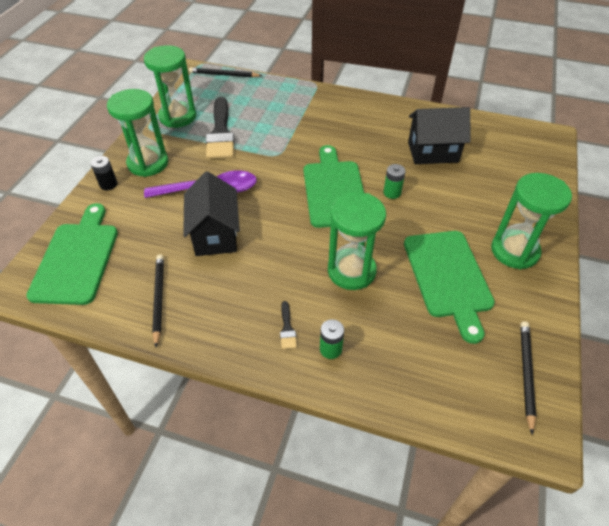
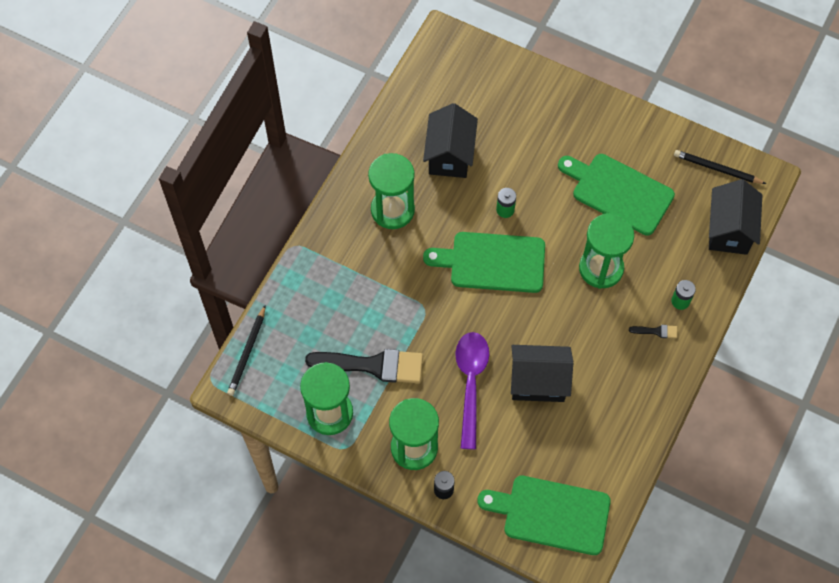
camera: 80 degrees left, 15 degrees up
black pencil [152,254,164,347] -> none
green cutting board [404,231,495,344] -> green cutting board turned 150 degrees counterclockwise [558,154,675,235]
green hourglass [491,173,572,269] -> green hourglass moved to [368,153,415,229]
none -> black house [709,179,762,255]

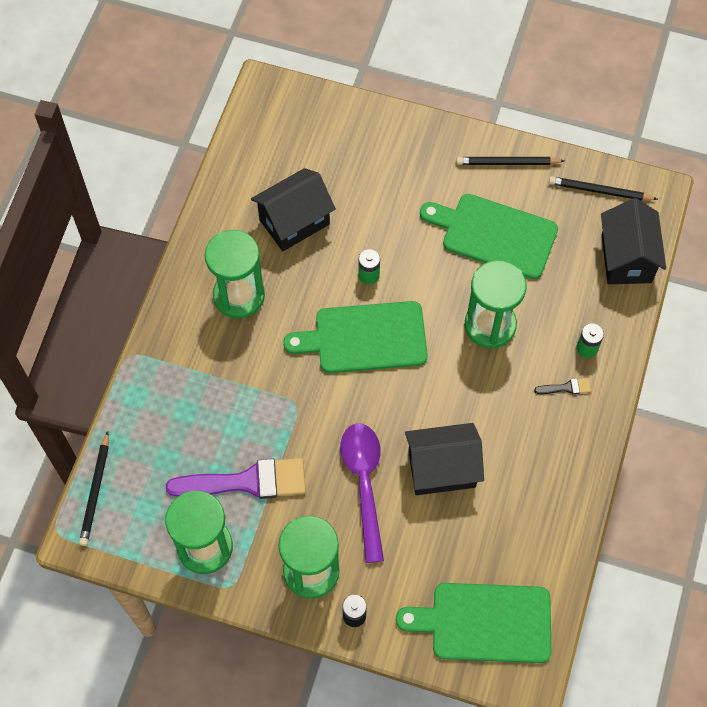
camera: 10 degrees left, 0 degrees up
black brush [305,349,423,383] -> purple brush [166,458,306,499]
black house [423,103,478,178] -> black house turned 60 degrees clockwise [251,168,336,251]
none -> black pencil [456,157,564,165]

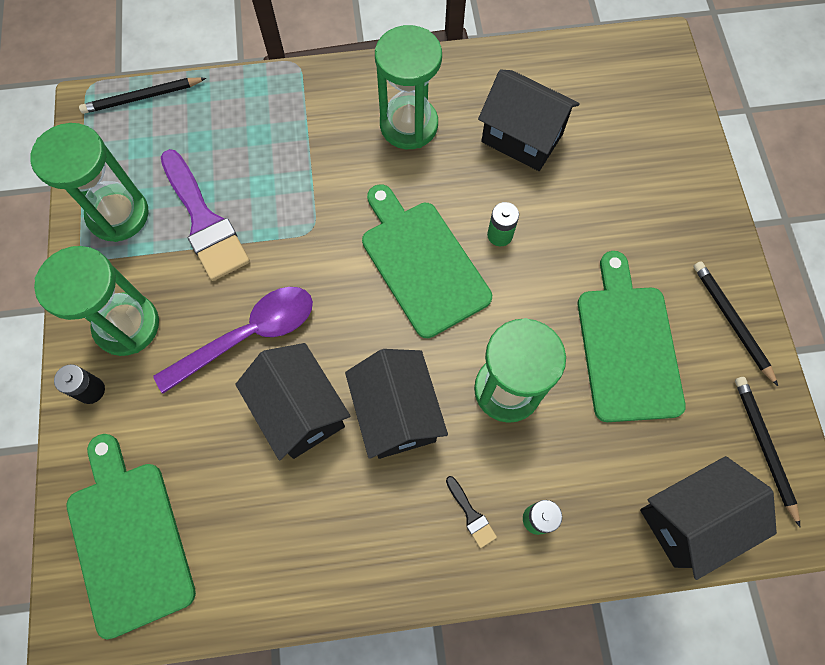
camera: 65 degrees right, 5 degrees up
none -> black house [345,349,448,459]

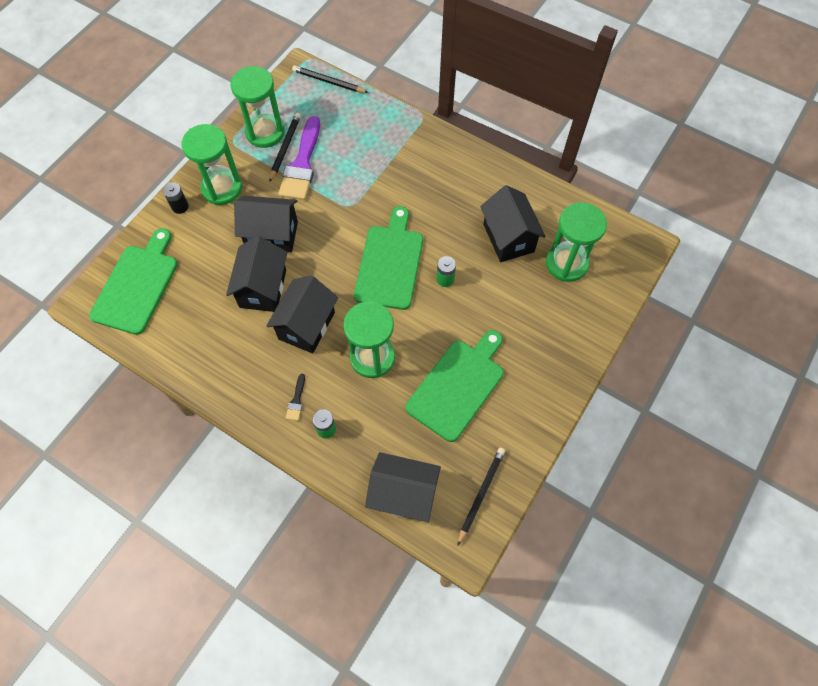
camera: 40 degrees right, 5 degrees down
purple spoon [153,287,313,394] -> black house [234,196,298,252]
green hourglass [375,25,442,149] -> green hourglass moved to [546,202,607,282]
black pencil [693,261,778,386] -> black pencil moved to [270,113,301,182]

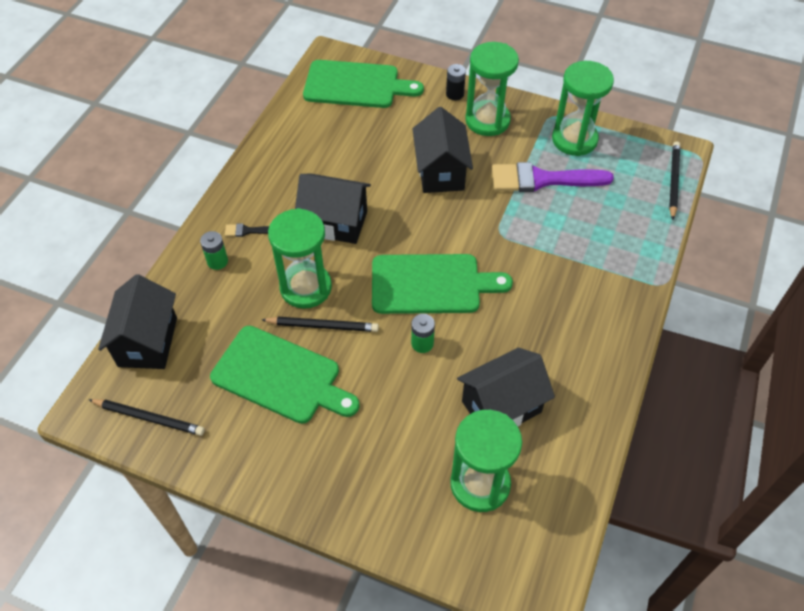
camera: 80 degrees right, 10 degrees down
black house [226,236,287,312] -> none
black pencil [270,113,301,182] -> black pencil moved to [262,317,379,332]

